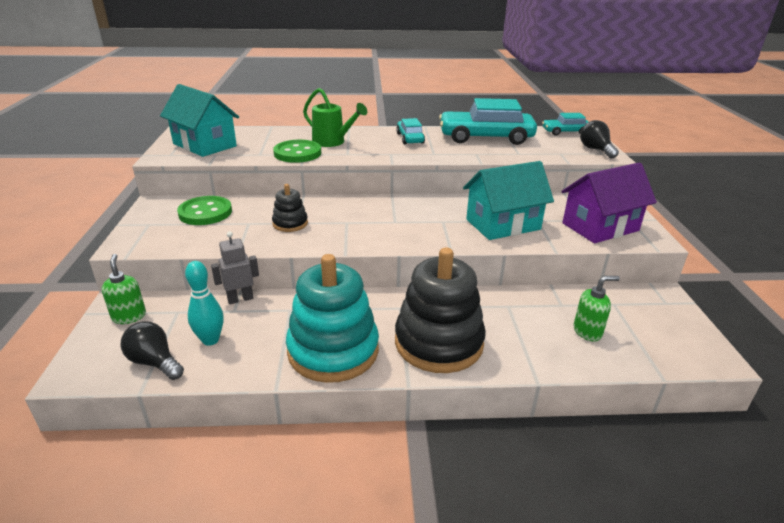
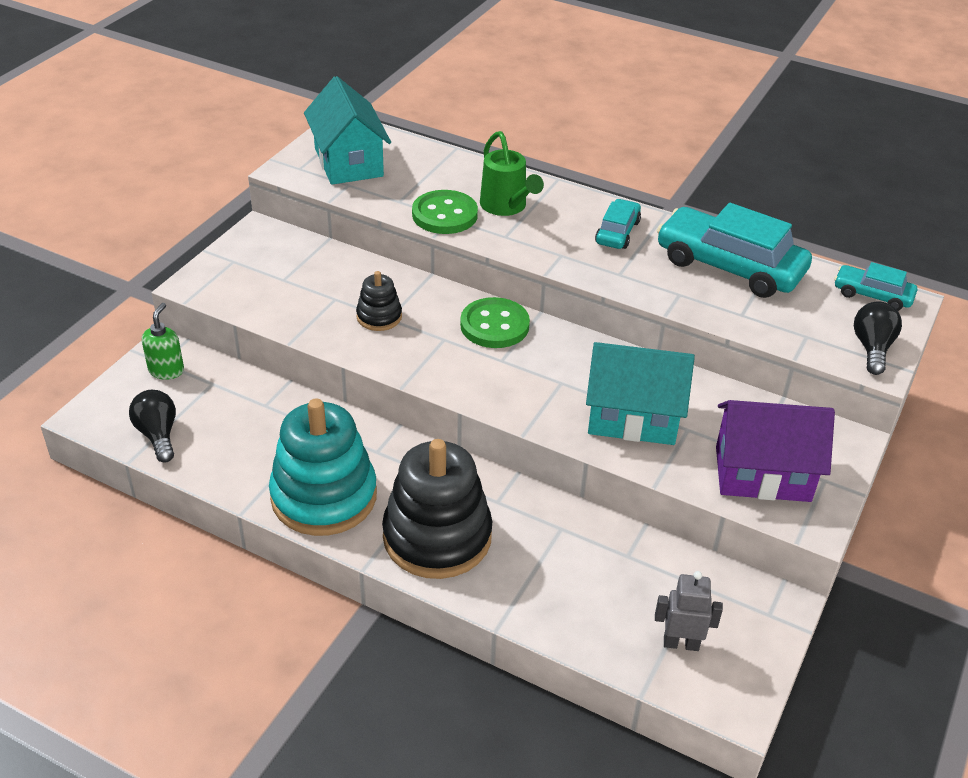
camera: 30 degrees right, 10 degrees up
green button [177,196,232,225] -> green button moved to [460,297,530,348]
turquoise bowling pin [185,261,224,346] -> none
grey robot [211,231,259,304] -> grey robot moved to [655,571,723,651]
green soap dispenser [573,276,620,342] -> none

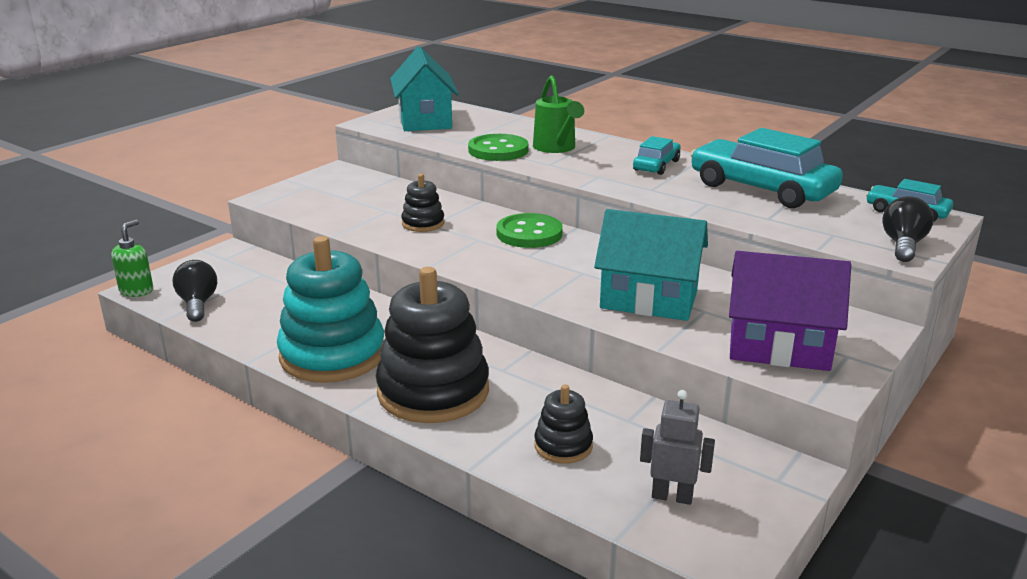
camera: 10 degrees right, 15 degrees down
green soap dispenser [142,303,184,380] -> green soap dispenser moved to [111,220,153,297]
none -> black stacking toy [534,384,593,464]

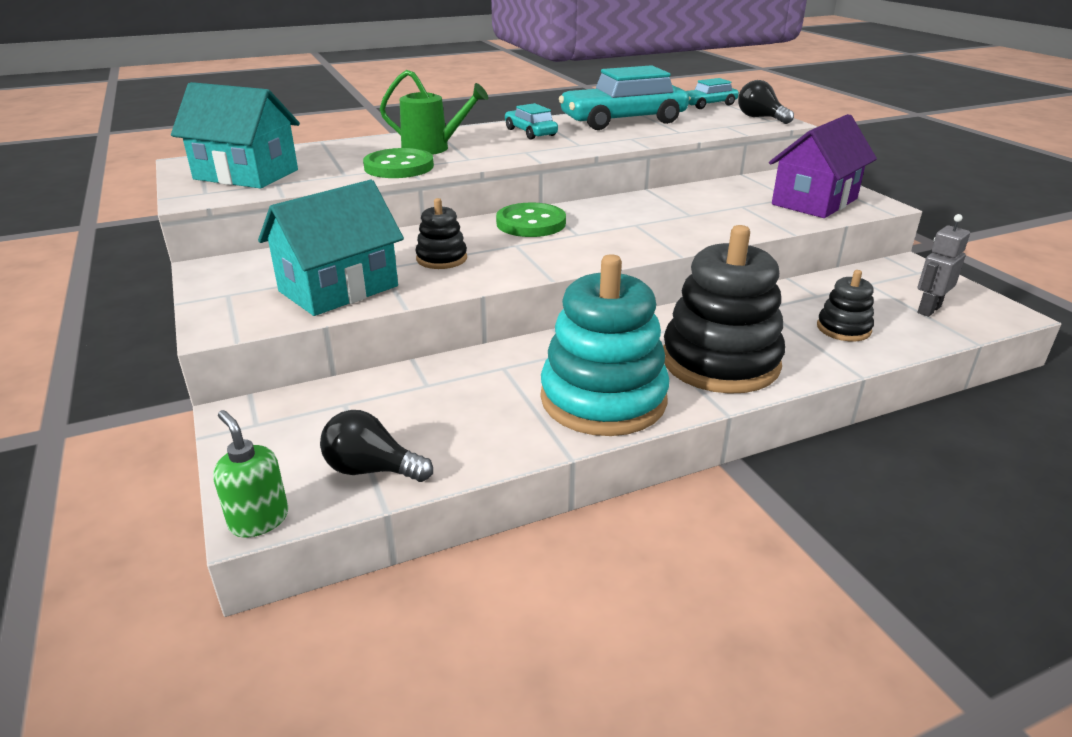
camera: 60 degrees left, 5 degrees up
turquoise house [594,209,708,321] -> turquoise house moved to [258,180,404,316]

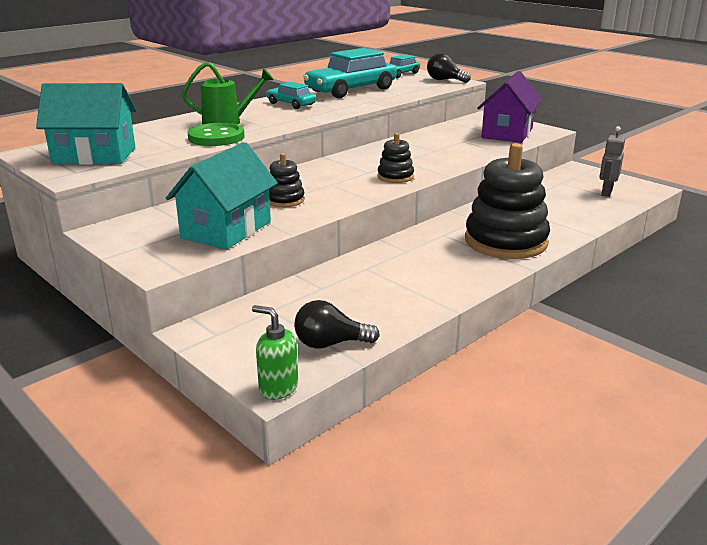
camera: 20 degrees left, 5 degrees down
green button [496,202,566,237] -> none
turquoise stacking toy [541,254,669,436] -> none
black stacking toy [817,270,874,341] -> black stacking toy moved to [377,133,414,183]

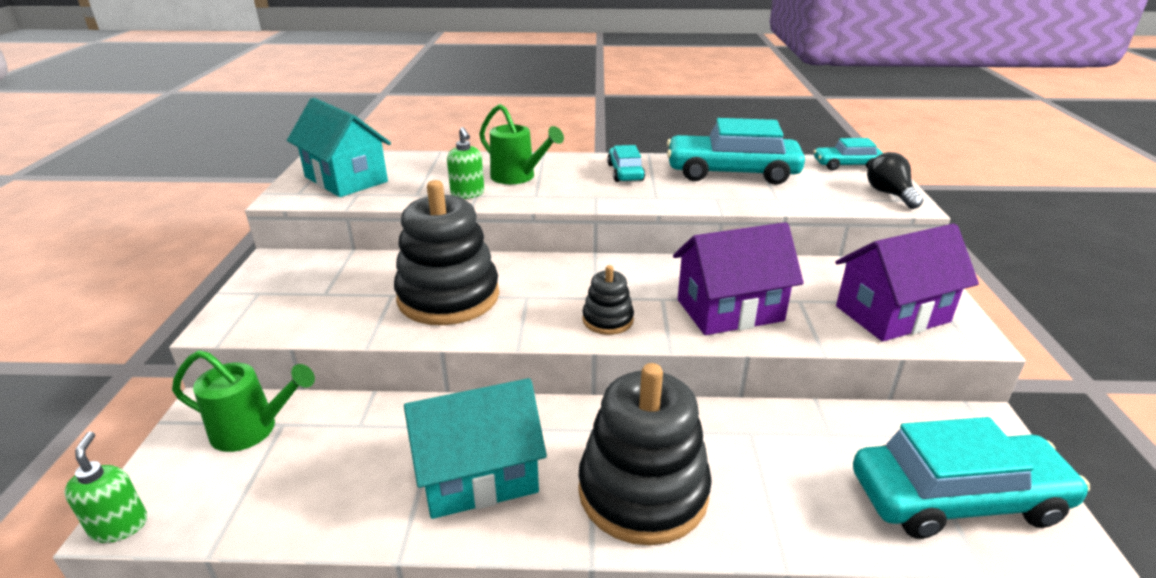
camera: 45 degrees right, 5 degrees up
turquoise house [166,142,278,249] -> turquoise house moved to [404,378,547,519]
green button [188,123,244,146] -> green soap dispenser [447,127,484,199]
black stacking toy [269,153,305,207] -> black stacking toy [394,180,499,325], size x2.09
black light bulb [294,300,380,349] -> none
grey robot [599,126,625,197] -> turquoise car [853,417,1090,539]
none -> green watering can [172,350,315,452]
none -> purple house [673,222,804,335]

